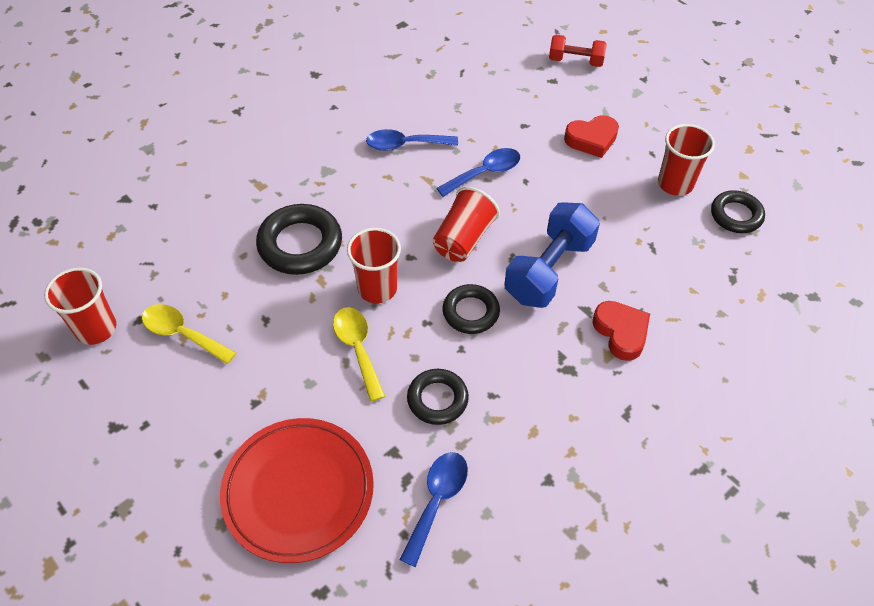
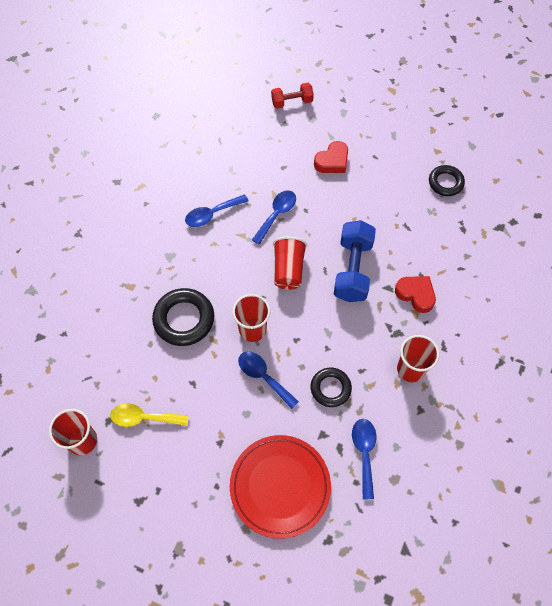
camera: 25 degrees left, 10 degrees up
yellow spoon [333,307,385,402] -> blue spoon [238,351,299,409]
black ring [443,284,500,334] -> none
red cup [658,124,715,196] -> red cup moved to [397,335,439,382]

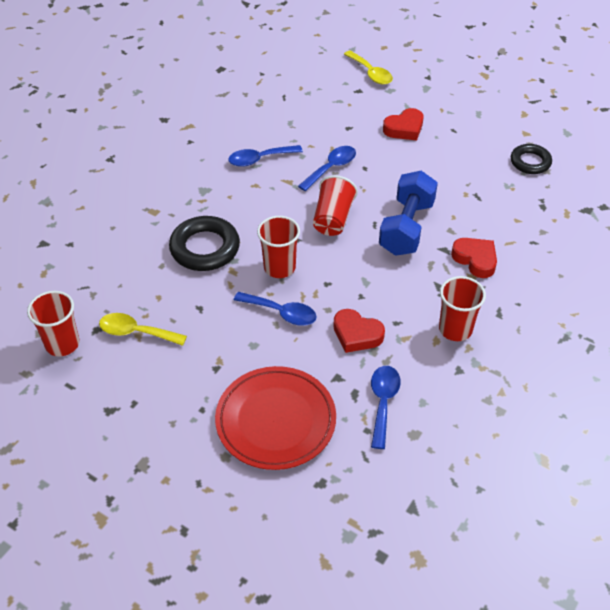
camera: 10 degrees right, 15 degrees down
blue spoon [238,351,299,409] -> blue spoon turned 150 degrees clockwise [234,292,317,326]
red dumbbell [271,83,314,109] -> yellow spoon [344,50,393,85]
black ring [311,367,352,407] -> red heart [334,309,385,353]

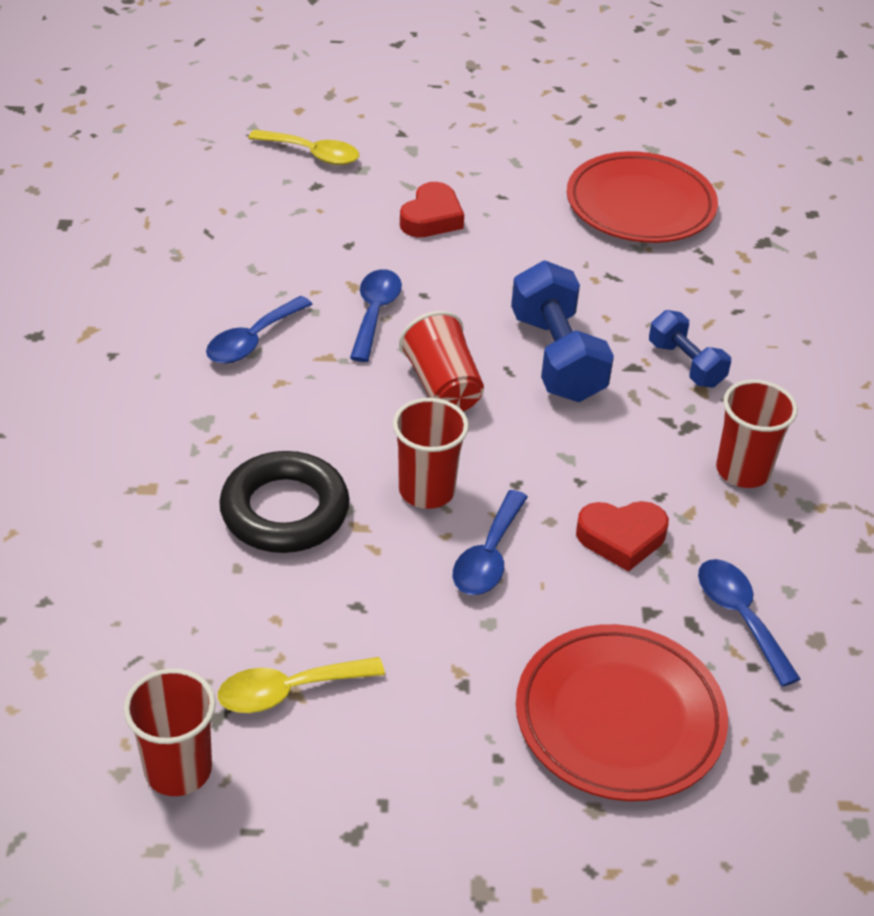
camera: 35 degrees left, 5 degrees down
blue spoon [234,292,317,326] -> blue spoon turned 120 degrees clockwise [453,490,528,595]
red heart [451,238,497,278] -> blue dumbbell [649,310,731,388]
black ring [511,144,552,174] -> red plate [567,151,718,243]

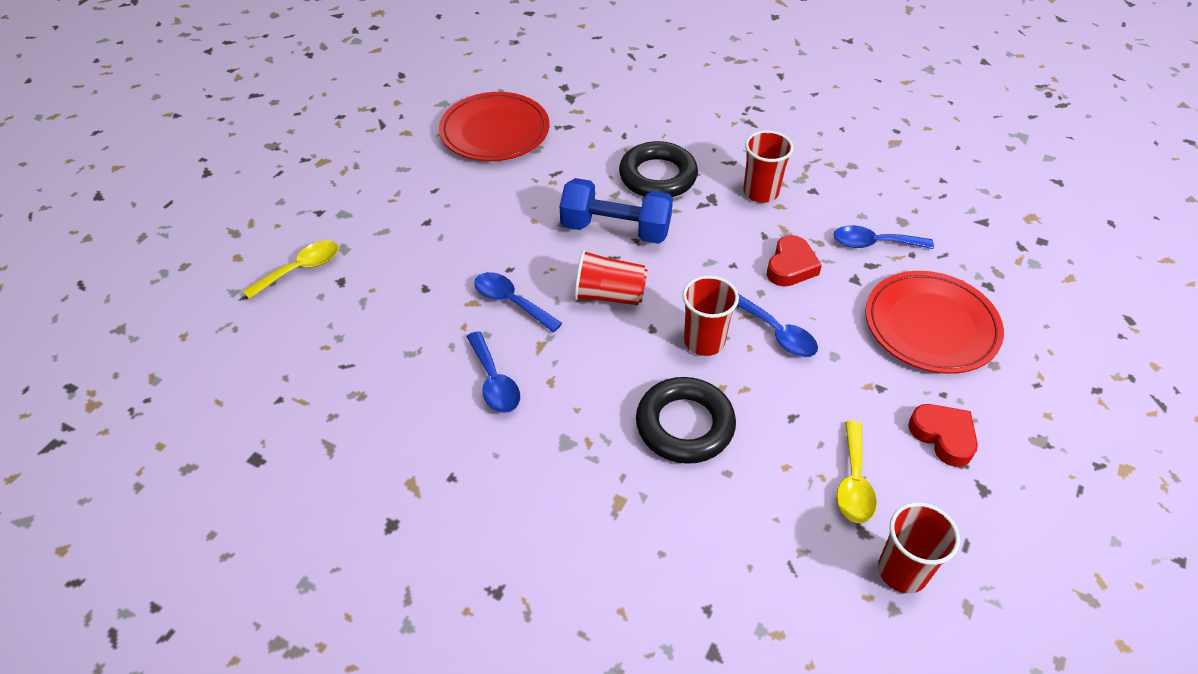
camera: 60 degrees left, 5 degrees up
red heart [400,182,464,237] -> red heart moved to [908,404,978,467]
blue dumbbell [649,310,731,388] -> black ring [619,141,698,197]

